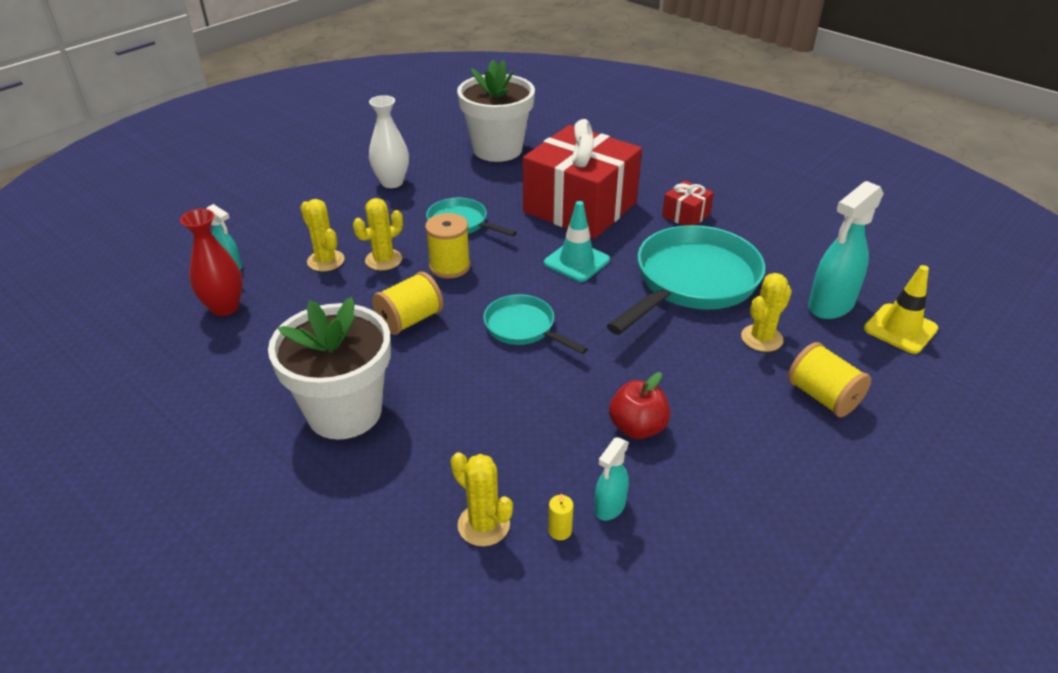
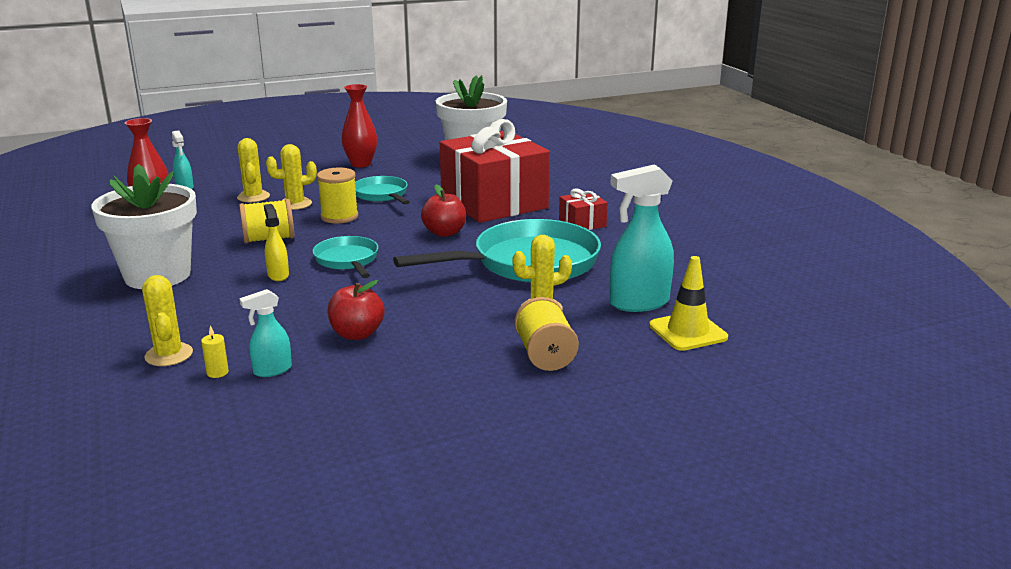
camera: 25 degrees right, 15 degrees down
white vase [369,95,409,188] -> red vase [341,84,377,167]
turquoise traffic cone [544,201,610,282] -> red apple [421,184,466,237]
none -> yellow spray bottle [264,204,289,281]

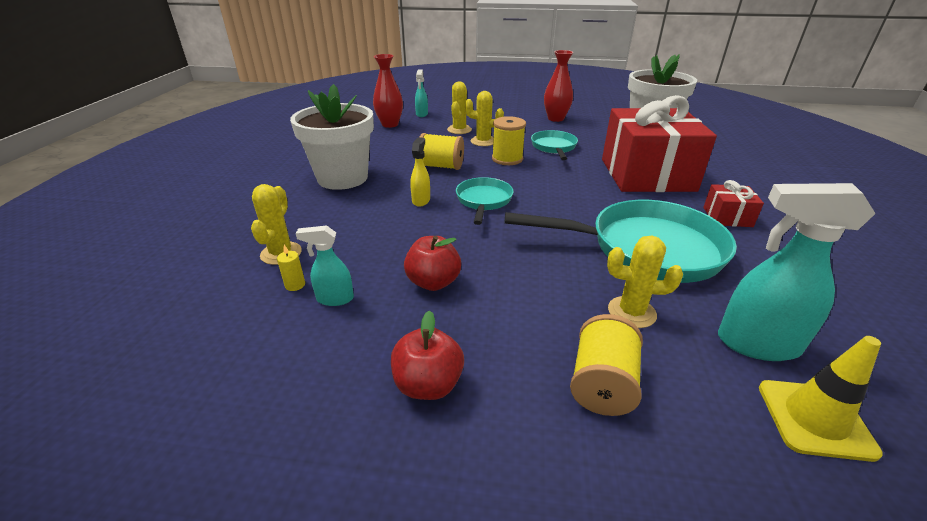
camera: 30 degrees right, 10 degrees up
red apple [421,184,466,237] -> red apple moved to [391,310,464,400]

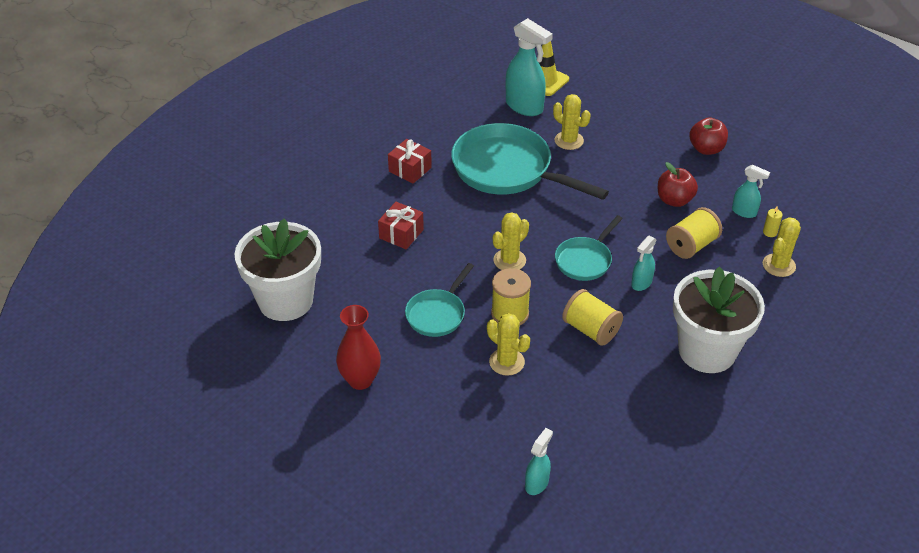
camera: 150 degrees left, 10 degrees up
red vase [373,54,403,128] -> none
yellow spray bottle [410,137,430,207] -> turquoise spray bottle [631,236,657,291]
yellow cactus [447,81,472,134] -> yellow cactus moved to [493,212,529,270]
yellow spool [570,314,643,416] -> yellow spool moved to [666,207,722,259]
red gift [602,95,717,192] -> red gift [378,202,424,249], size x0.42

